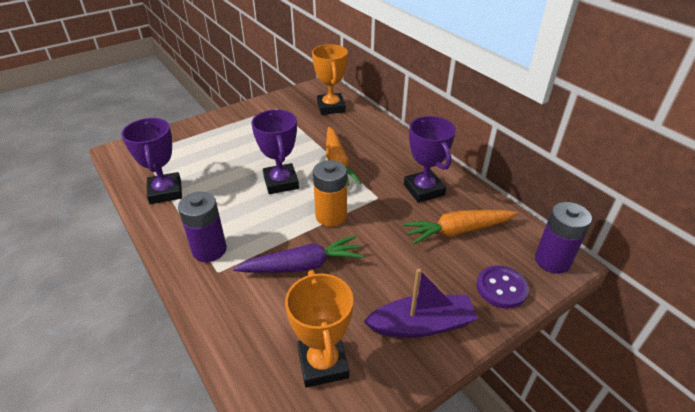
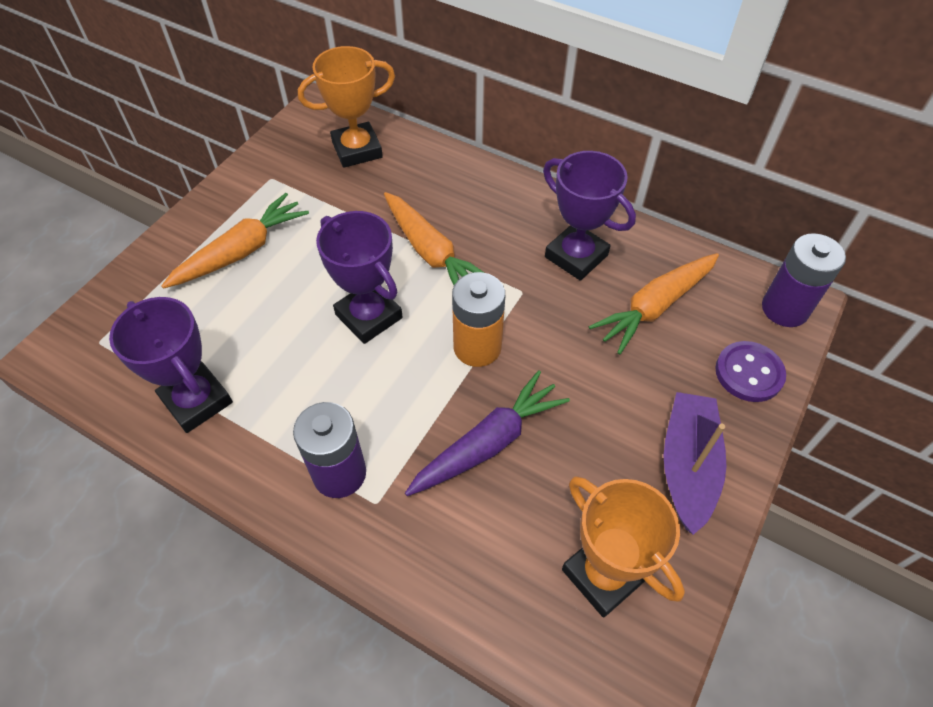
camera: 25 degrees left, 15 degrees up
orange trophy [312,44,348,115] -> orange trophy turned 75 degrees counterclockwise [298,46,395,168]
purple boat [364,269,478,338] -> purple boat turned 45 degrees counterclockwise [664,392,727,535]
none -> orange carrot [161,193,309,289]

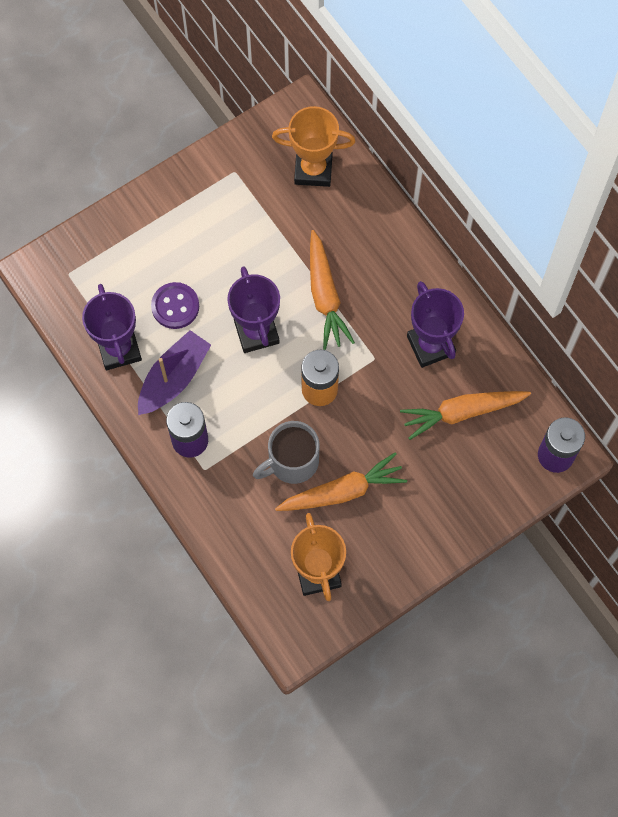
camera: 25 degrees right, 15 degrees up
orange carrot [161,193,309,289] -> orange carrot moved to [275,452,407,511]
purple carrot [405,370,570,496] -> grey mug [253,421,319,484]
purple boat [664,392,727,535] -> purple boat moved to [138,330,211,415]
purple button [715,341,786,402] -> purple button moved to [151,282,199,329]

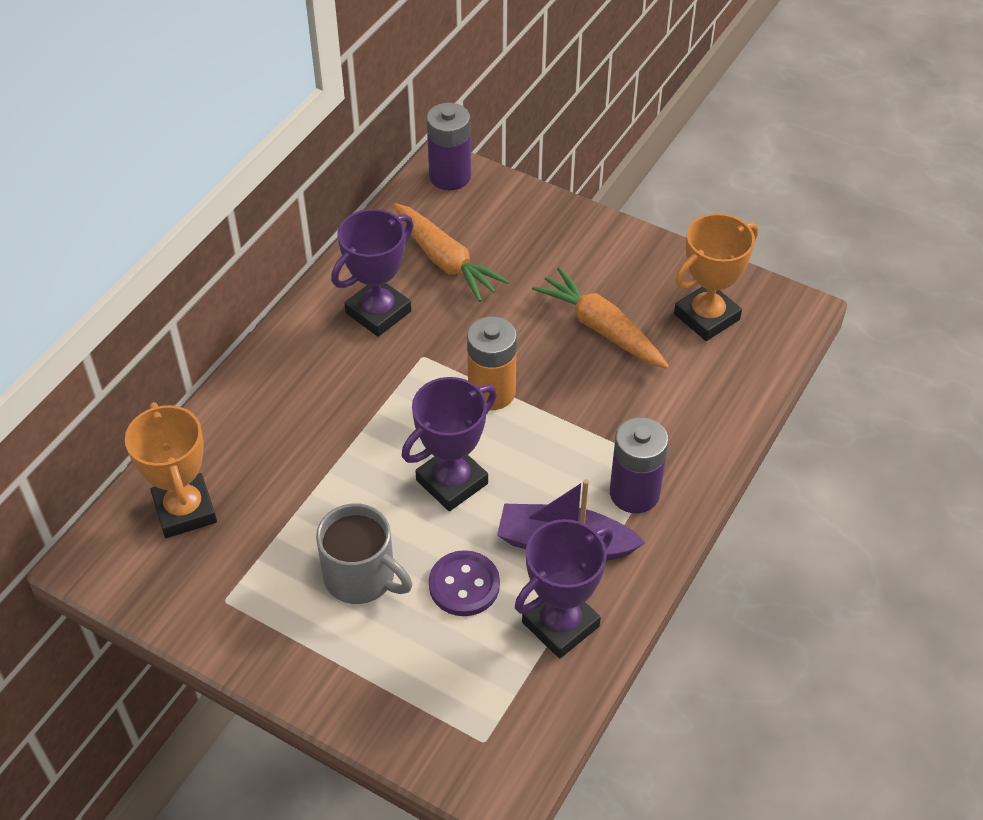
camera: 115 degrees left, 20 degrees down
grey mug [253,421,319,484] -> grey mug moved to [316,503,412,604]
orange carrot [310,230,355,350] -> none

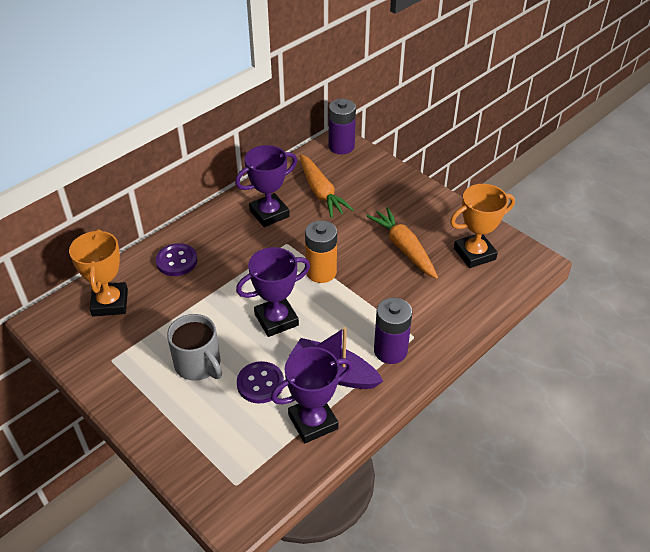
camera: 15 degrees right, 5 degrees down
none -> purple button [156,243,197,276]

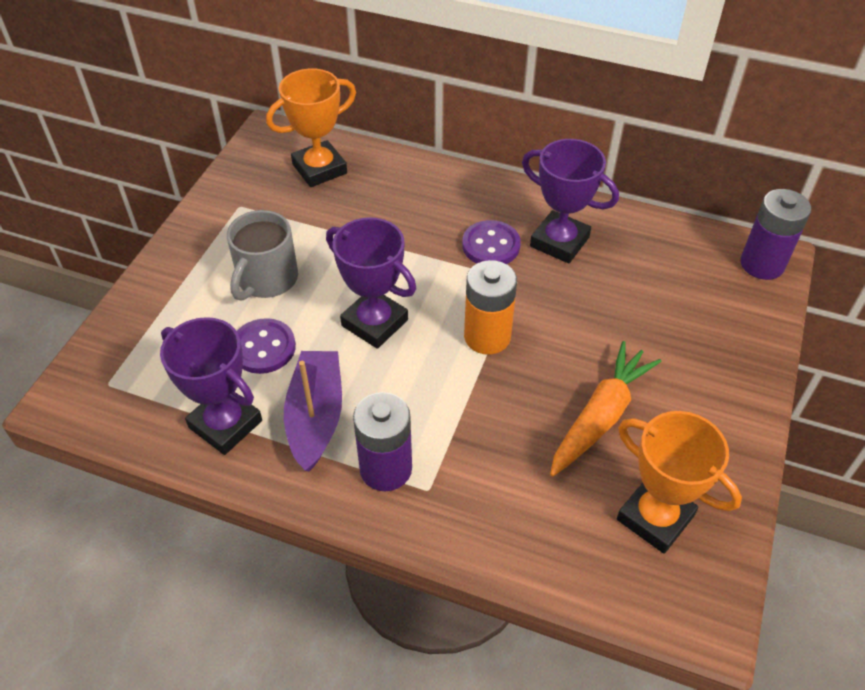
camera: 65 degrees right, 5 degrees up
purple button [156,243,197,276] -> purple button moved to [462,220,521,264]
orange carrot [300,154,354,218] -> none

